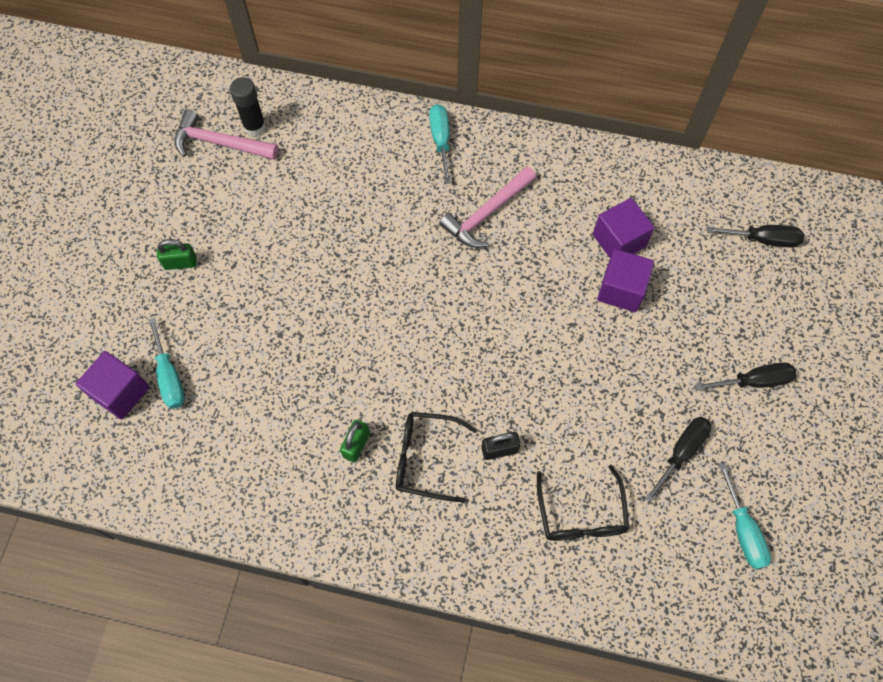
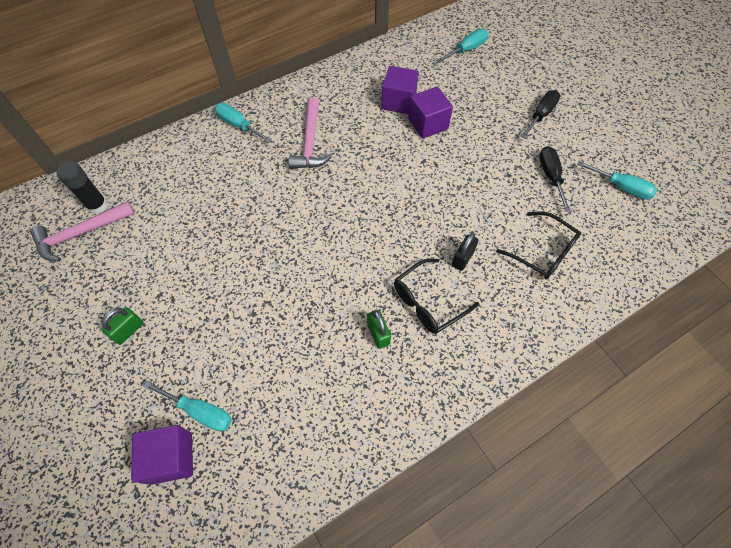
camera: 45 degrees left, 5 degrees down
black screwdriver [707,225,804,247] -> turquoise screwdriver [436,29,488,63]

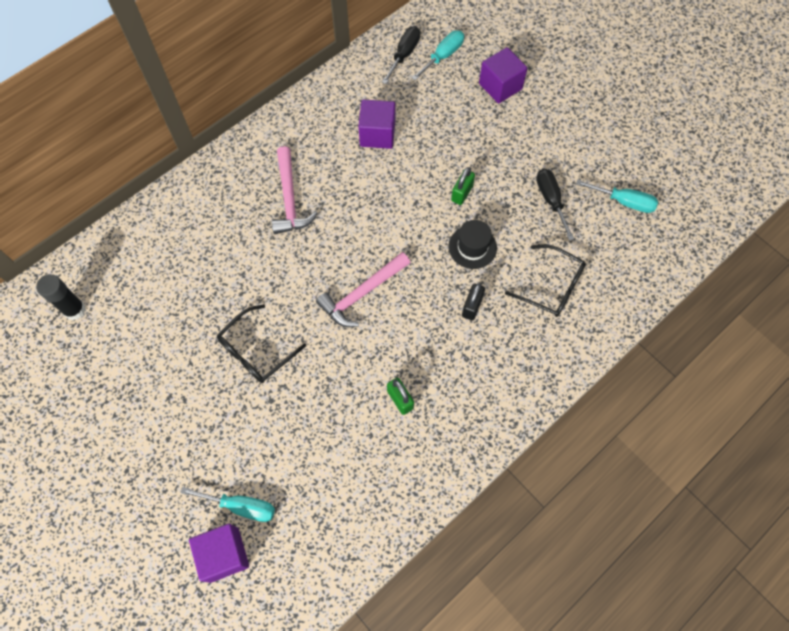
camera: 10 degrees left, 5 degrees up
pink hammer [30,201,135,261] -> pink hammer moved to [316,252,410,327]
green padlock [102,307,144,345] -> green padlock moved to [451,167,475,205]
turquoise screwdriver [215,103,272,143] -> none
black glasses [394,258,479,334] -> black glasses moved to [217,304,306,383]
purple cube [408,87,453,139] -> purple cube moved to [479,47,528,104]
black screwdriver [520,90,560,139] -> black screwdriver moved to [382,26,421,84]
none -> black hat [448,220,497,269]

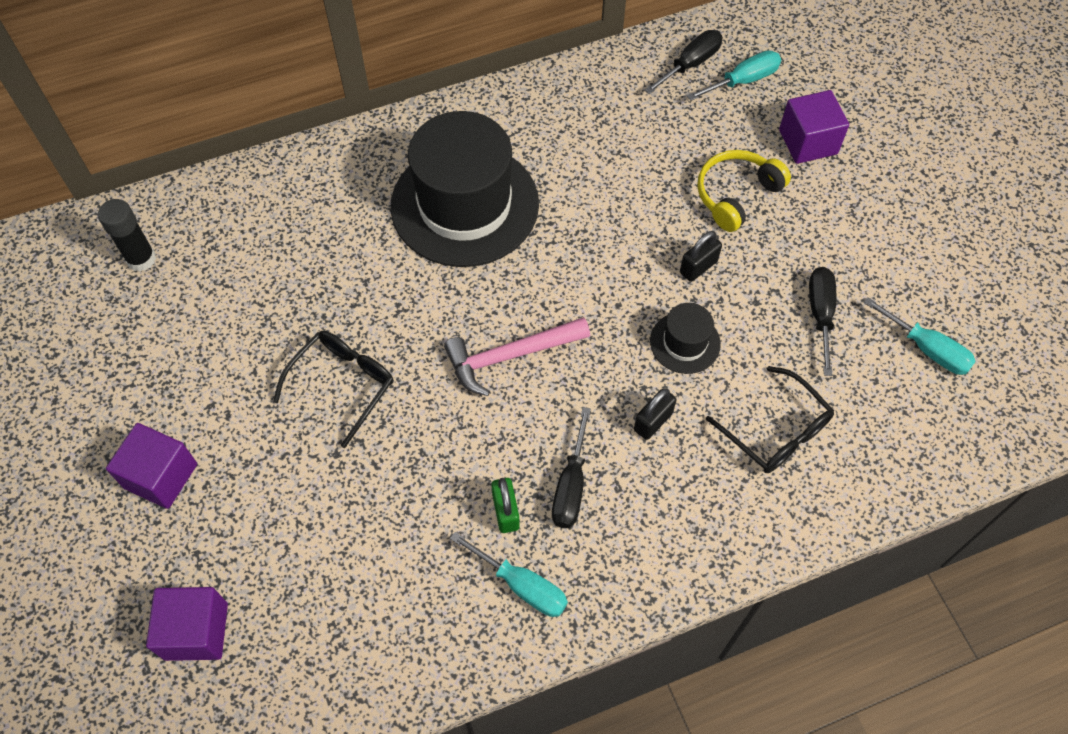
camera: 20 degrees right, 5 degrees down
turquoise screwdriver [180,487,275,522] -> turquoise screwdriver moved to [450,532,568,617]
black glasses [217,304,306,383] -> black glasses turned 150 degrees clockwise [273,331,394,448]
pink hammer [272,146,318,234] -> black hat [391,111,539,267]
purple cube [358,99,395,149] -> purple cube moved to [106,423,197,509]
green padlock [451,167,475,205] -> black padlock [680,231,722,282]
none -> black screwdriver [552,407,591,528]
none -> yellow headphones [697,150,791,232]

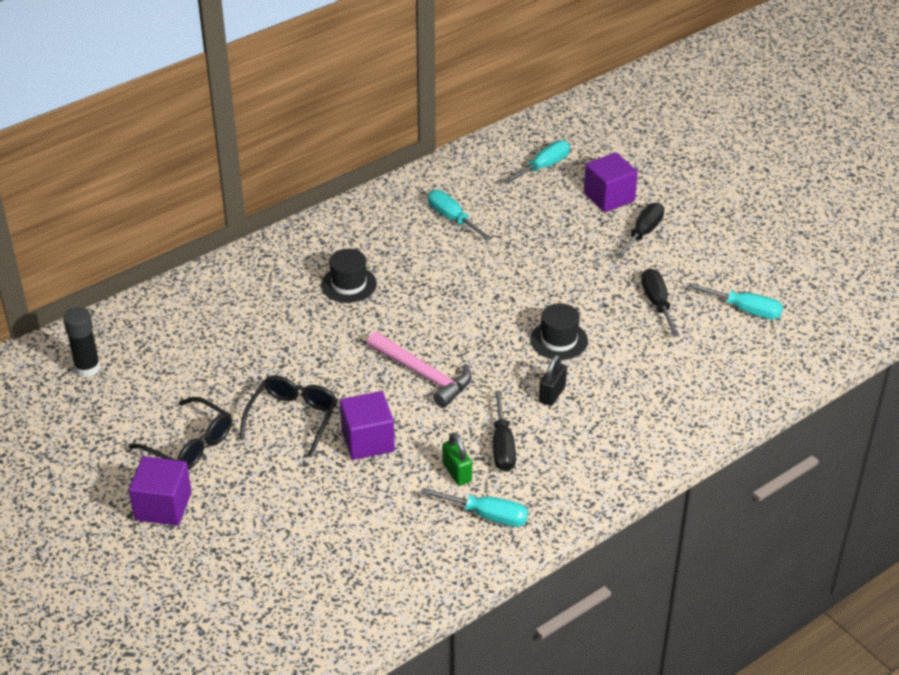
camera: 15 degrees left, 20 degrees down
purple cube [146,587,228,661] -> purple cube moved to [340,391,395,460]
black hat [391,111,539,267] -> black hat [321,249,377,303], size x0.44
pink hammer [444,317,590,396] -> pink hammer turned 105 degrees counterclockwise [367,332,471,408]
black screwdriver [644,30,723,94] -> black screwdriver moved to [616,203,664,259]
black padlock [680,231,722,282] -> none
yellow headphones [697,150,791,232] -> none
black glasses [706,366,834,473] -> black glasses moved to [129,397,232,470]
none -> turquoise screwdriver [428,190,492,241]

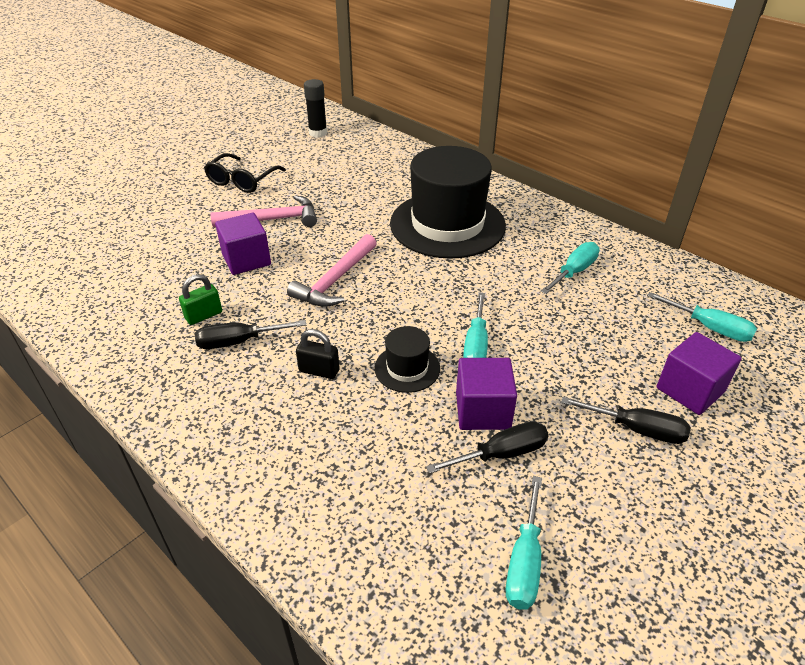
camera: 80 degrees right, 0 degrees up
purple cube [129,456,192,526] -> purple cube moved to [456,358,517,430]
black glasses [239,375,338,457] -> pink hammer [211,195,317,227]
black hat [321,249,377,303] -> black hat [390,146,506,259], size x2.25
turquoise screwdriver [420,488,528,527] -> turquoise screwdriver moved to [463,293,488,358]

